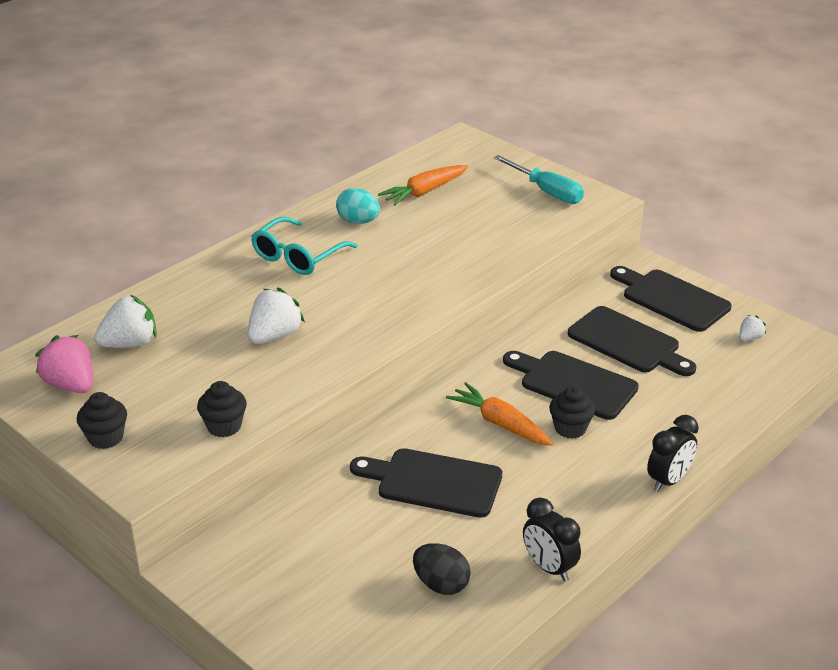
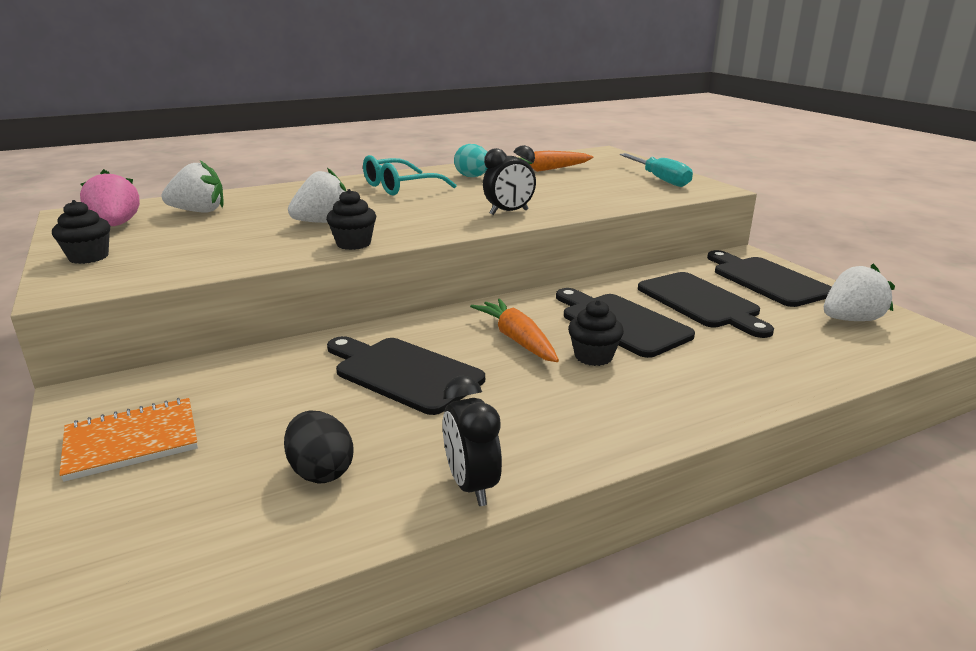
camera: 20 degrees right, 10 degrees down
black cupcake [197,381,247,437] -> black cupcake moved to [326,189,376,250]
black clock [647,415,699,492] -> black clock moved to [483,145,536,215]
white strawberry [739,315,766,341] -> white strawberry [824,264,895,321], size x1.93
none -> orange notebook [59,398,198,482]

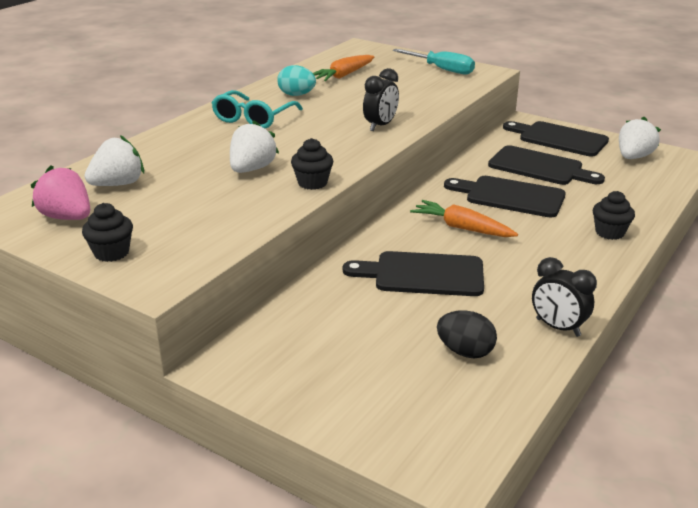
camera: 30 degrees left, 5 degrees up
orange notebook [59,398,198,482] -> none
black cupcake [568,300,624,366] -> black cupcake moved to [593,191,635,240]

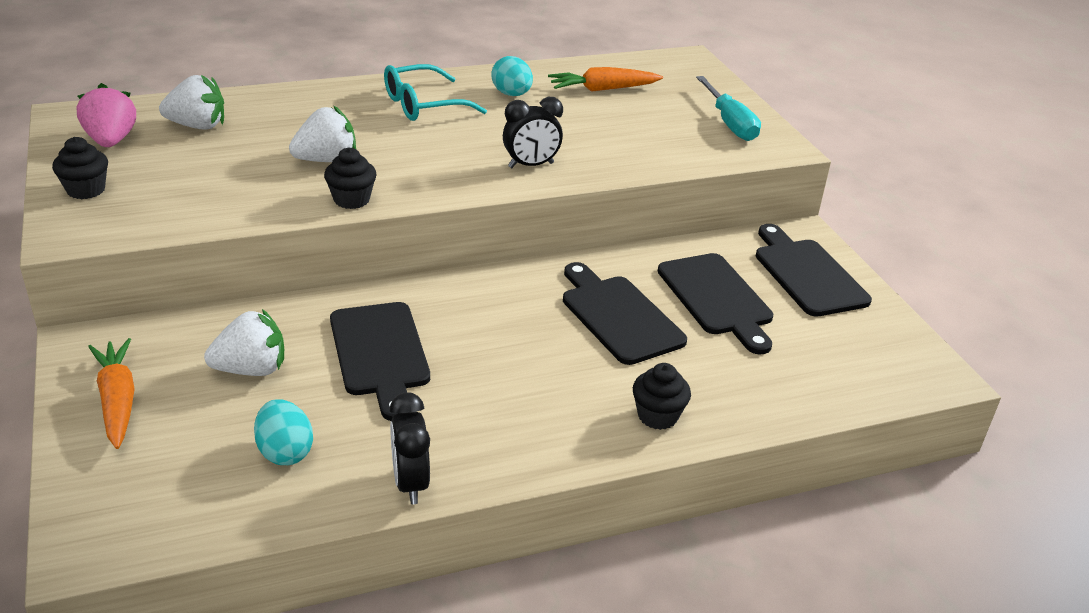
camera: 35 degrees right, 5 degrees up
black cutting board [343,251,484,296] -> black cutting board turned 150 degrees counterclockwise [330,302,430,421]
orange carrot [410,200,518,237] -> orange carrot moved to [88,338,135,449]
black egg [437,310,497,358] -> turquoise egg [254,399,313,465]
white strawberry [619,117,661,159] -> white strawberry moved to [204,309,284,376]

